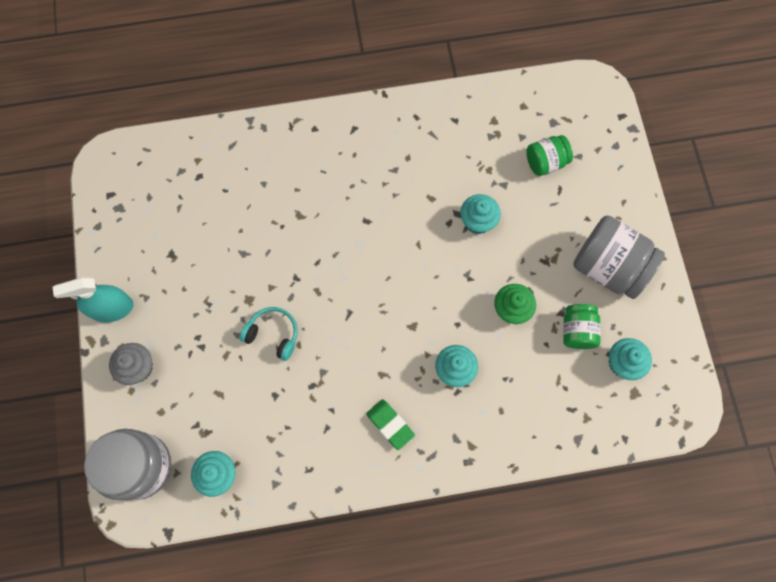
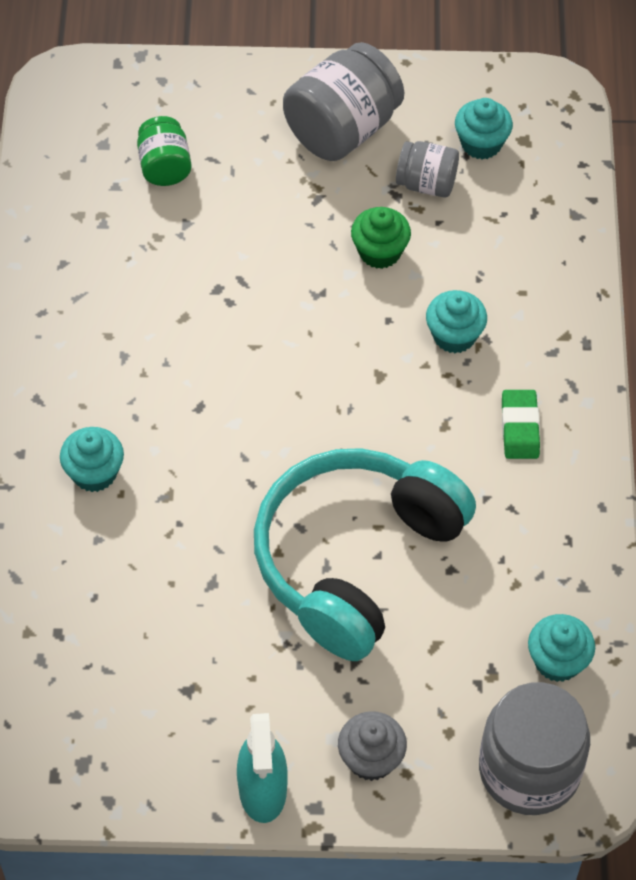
camera: 80 degrees left, 15 degrees down
turquoise headphones [239,307,298,361] -> turquoise headphones [254,448,476,661], size x2.49
green eraser [366,399,415,450] -> green eraser turned 60 degrees counterclockwise [502,390,540,459]
turquoise cupcake [460,194,501,234] -> turquoise cupcake moved to [60,427,124,492]
green jar [563,304,601,349] -> grey jar [396,141,459,197]

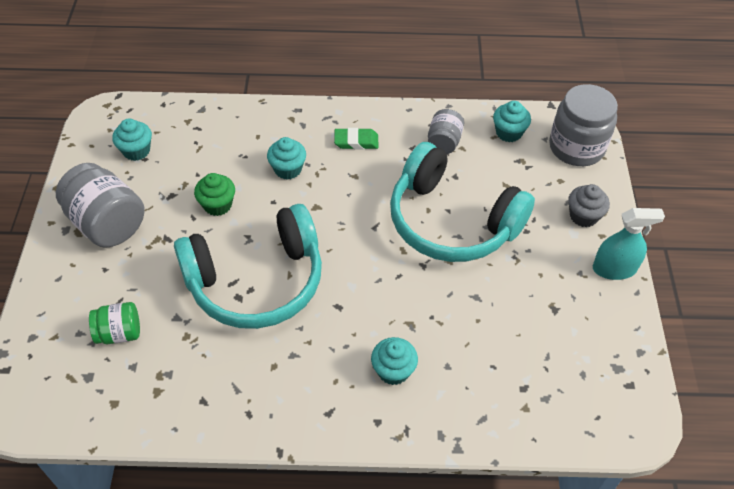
camera: 90 degrees left, 5 degrees down
grey jar [396,141,459,197] -> grey jar moved to [428,109,464,154]
none -> turquoise headphones [174,204,322,329]

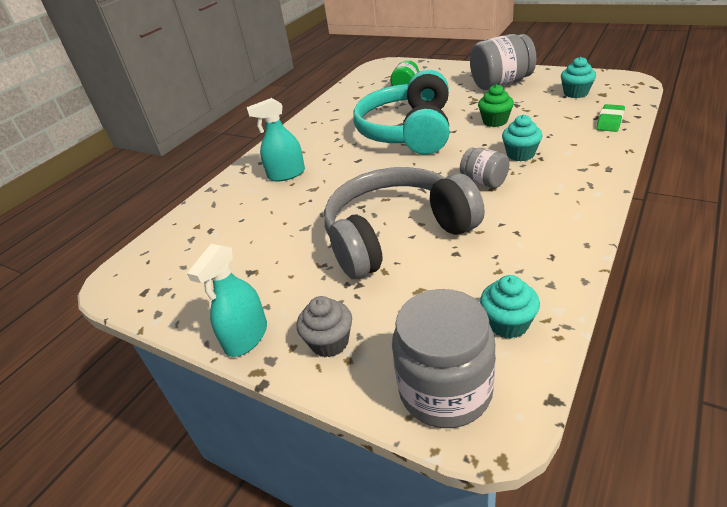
camera: 125 degrees right, 15 degrees down
green eraser [334,128,378,150] -> green eraser moved to [597,104,625,132]
turquoise cupcake [371,337,418,385] -> turquoise spray bottle [247,98,305,181]
turquoise headphones [390,142,535,262] -> grey headphones [324,167,485,279]
grey jar [428,109,464,154] -> grey jar moved to [460,147,509,188]

